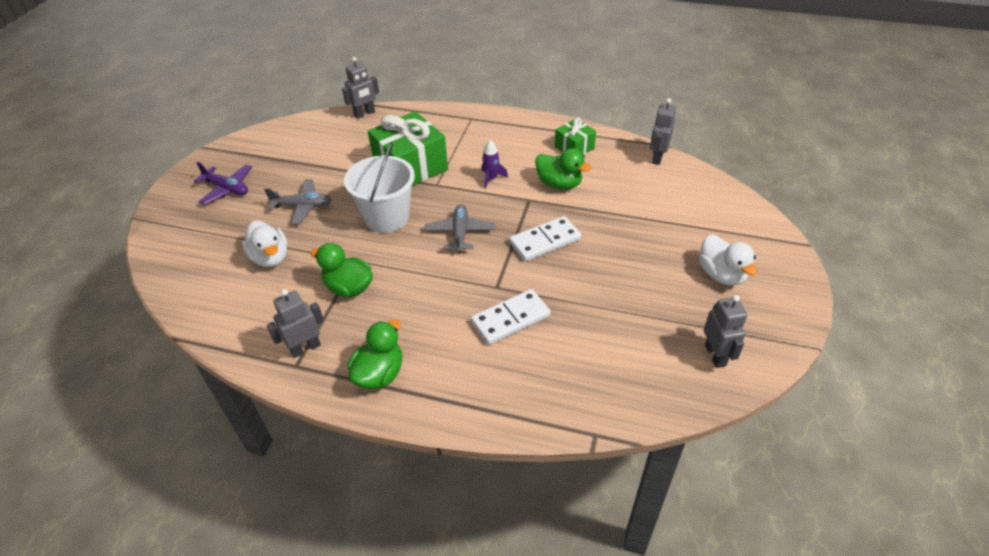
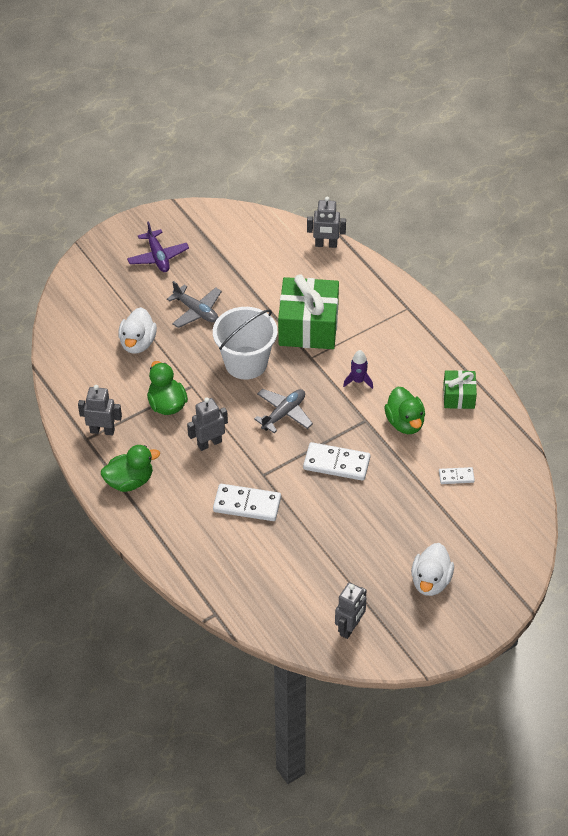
camera: 40 degrees right, 5 degrees up
grey robot [650,98,676,165] -> grey robot moved to [187,397,228,451]
none -> white domino [439,467,475,484]

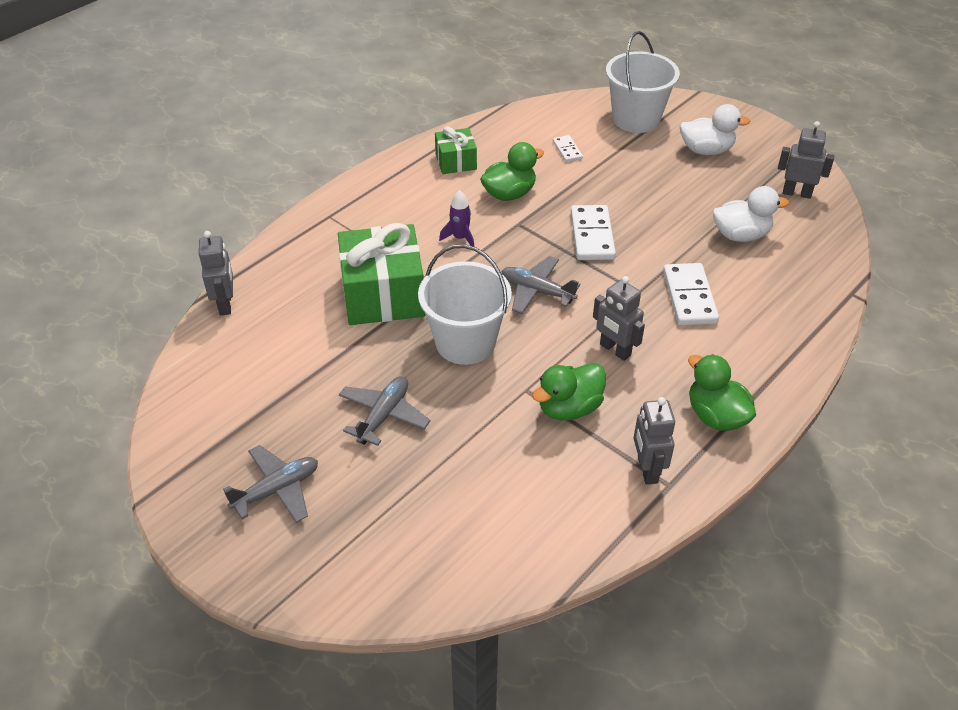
camera: 105 degrees left, 5 degrees down
white duck [118,307,157,354] -> white duck moved to [713,186,789,242]
purple plane [127,221,189,272] -> grey plane [223,445,318,523]
none -> white bucket [606,31,680,133]

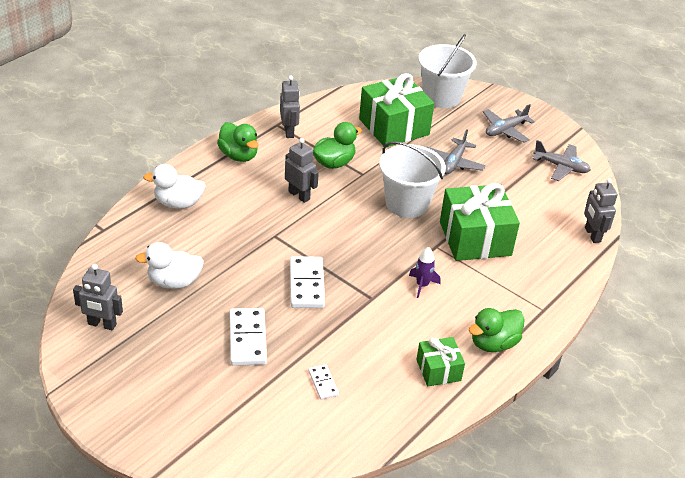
camera: 175 degrees right, 5 degrees down
green duck [480,142,544,201] -> green duck moved to [469,308,525,352]
grey plane [501,256,580,314] -> grey plane moved to [533,140,591,181]
white bucket [606,31,680,133] -> white bucket moved to [418,34,477,108]
white domino [663,263,719,325] -> white domino moved to [230,308,267,366]
white duck [680,104,750,155] -> white duck moved to [143,164,206,209]
none -> green gift [359,73,434,147]

